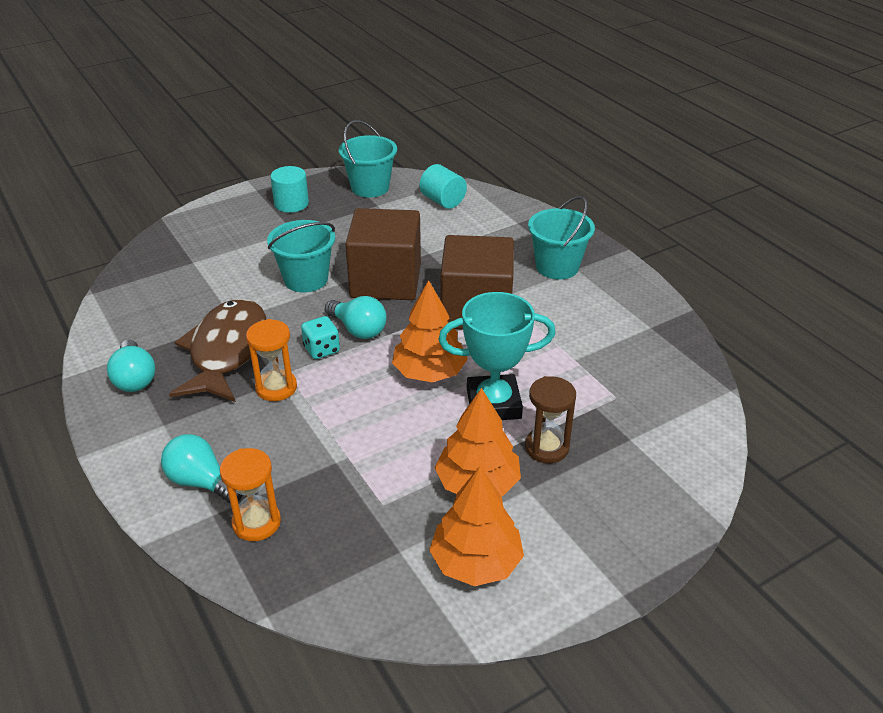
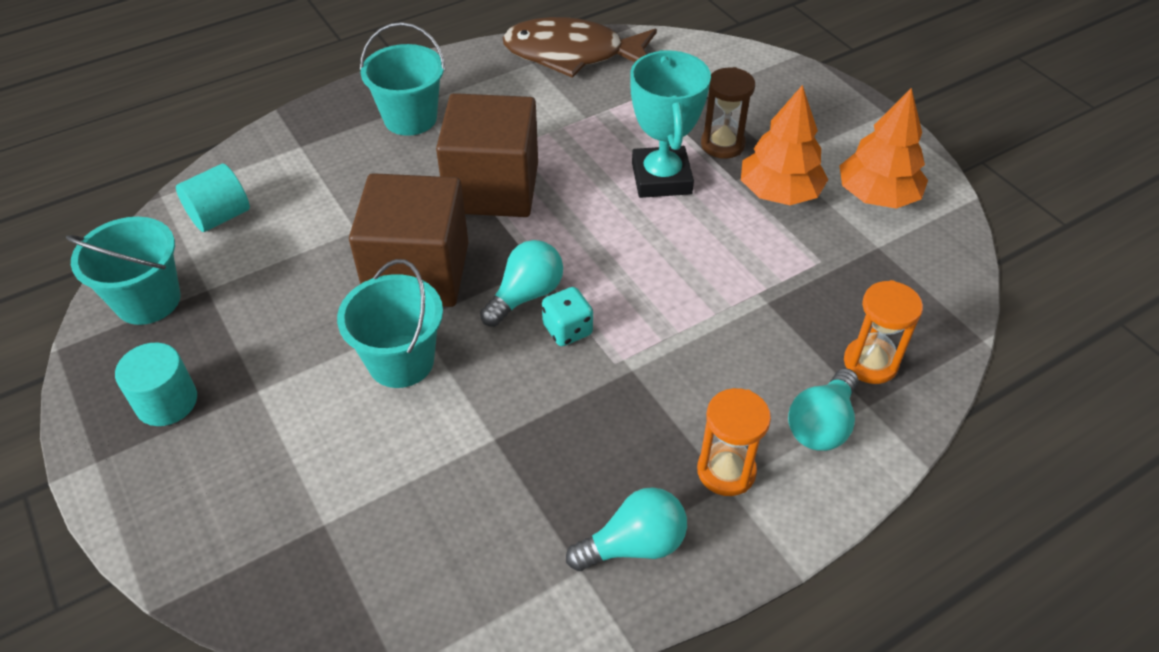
camera: 90 degrees left, 10 degrees up
brown fish [169,298,266,402] -> brown fish moved to [503,17,657,78]
orange hourglass [246,319,297,401] -> orange hourglass moved to [697,388,771,496]
orange tree [392,280,468,382] -> none

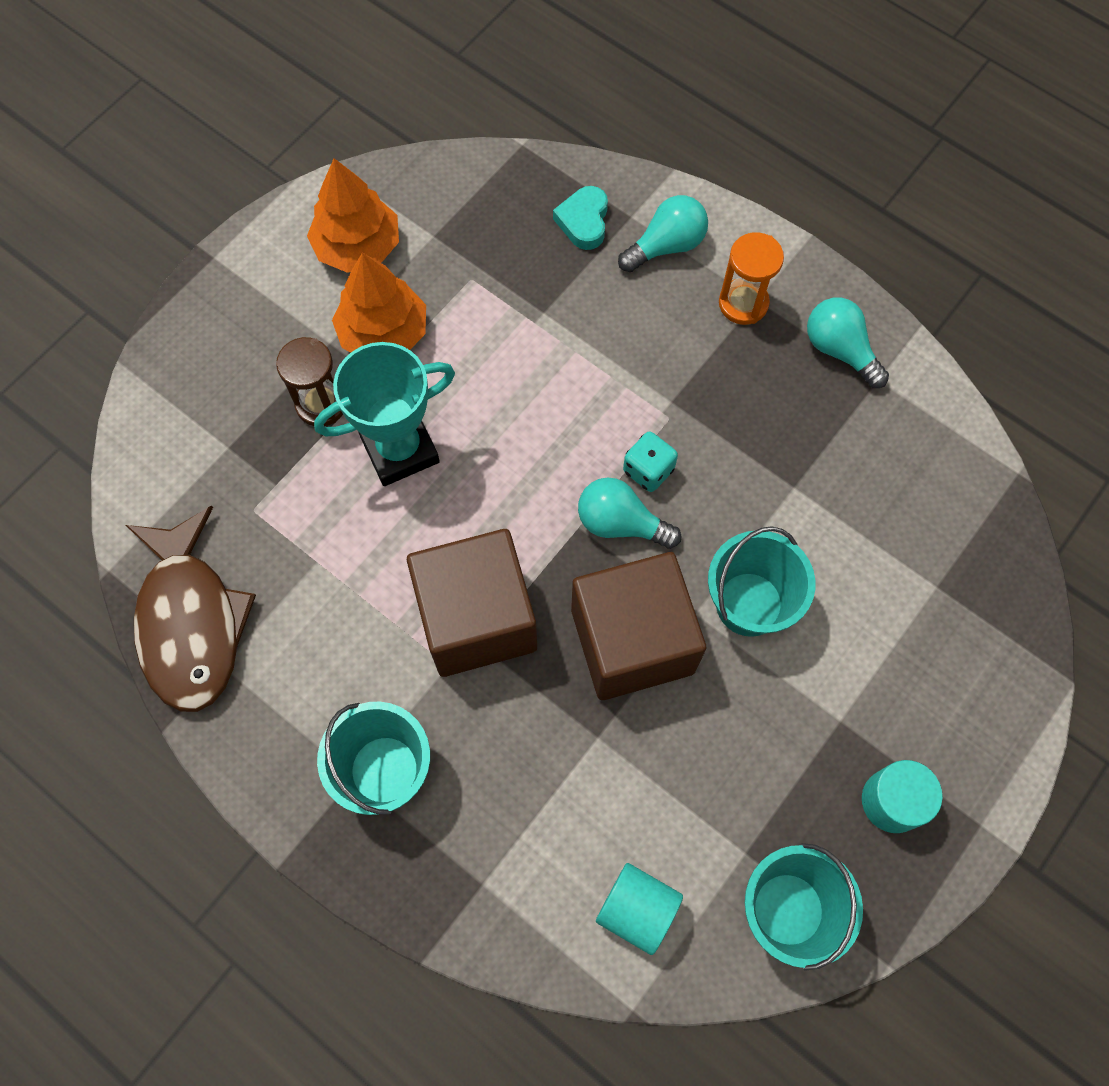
camera: 110 degrees left, 20 degrees up
turquoise light bulb [788,368,858,451] -> turquoise light bulb turned 45 degrees counterclockwise [618,195,708,272]
orange hourglass [844,280,923,384] -> turquoise heart [553,186,608,250]

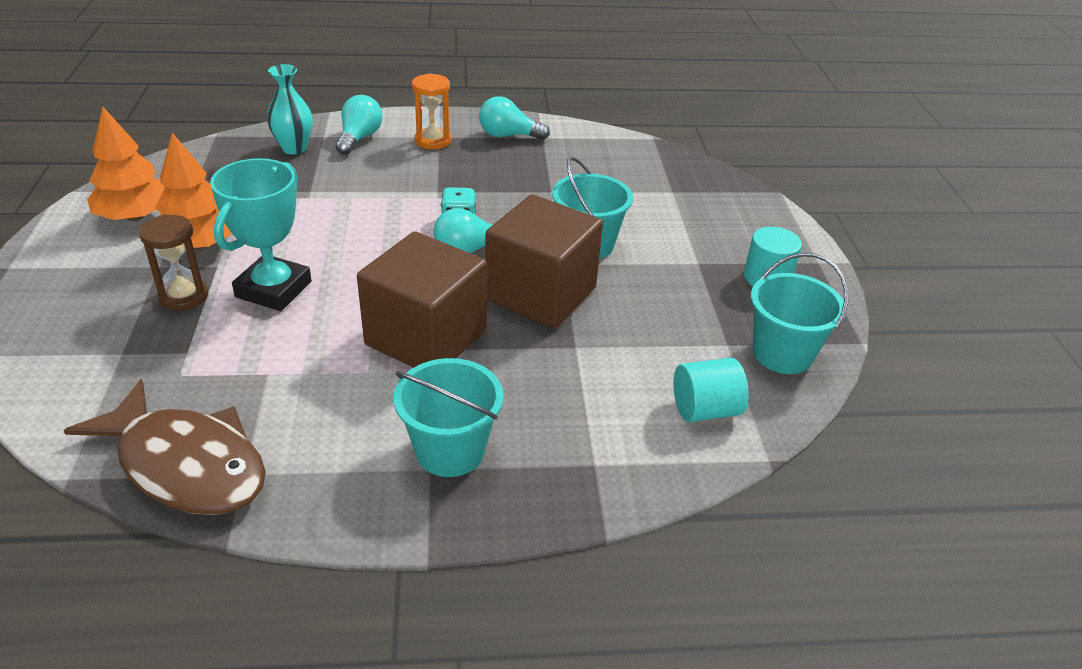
camera: 45 degrees left, 30 degrees down
turquoise heart [553,186,608,250] -> turquoise vase [267,64,313,154]

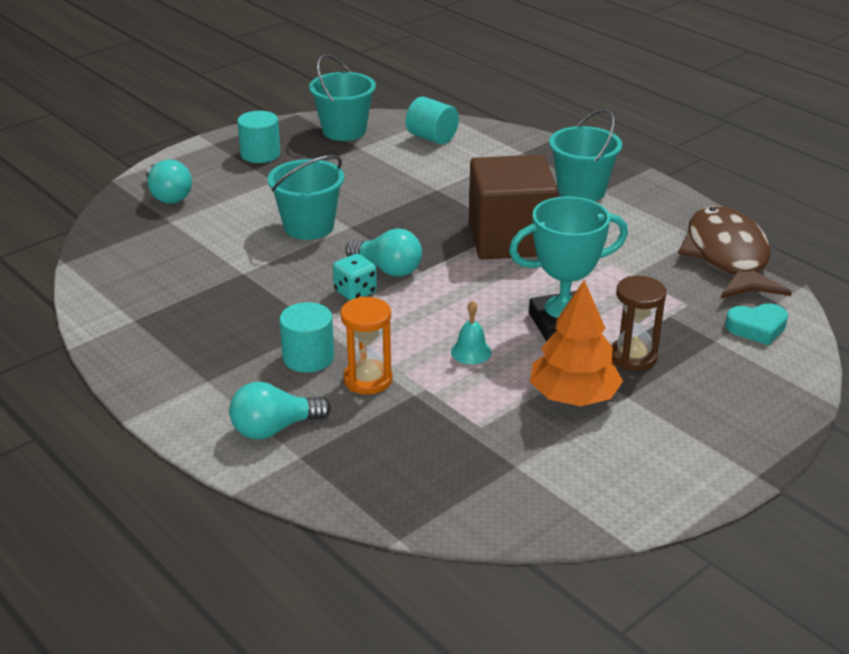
camera: 125 degrees left, 5 degrees down
orange tree [87,107,165,221] -> none
turquoise vase [267,64,313,154] -> none
orange hourglass [412,73,451,149] -> orange hourglass moved to [340,297,393,394]
turquoise light bulb [479,96,550,140] -> turquoise light bulb moved to [146,159,192,204]
brown cube [485,194,603,328] -> none
none -> turquoise cylinder [279,302,334,373]
none -> turquoise bell [451,300,492,364]
none -> turquoise heart [725,303,788,345]

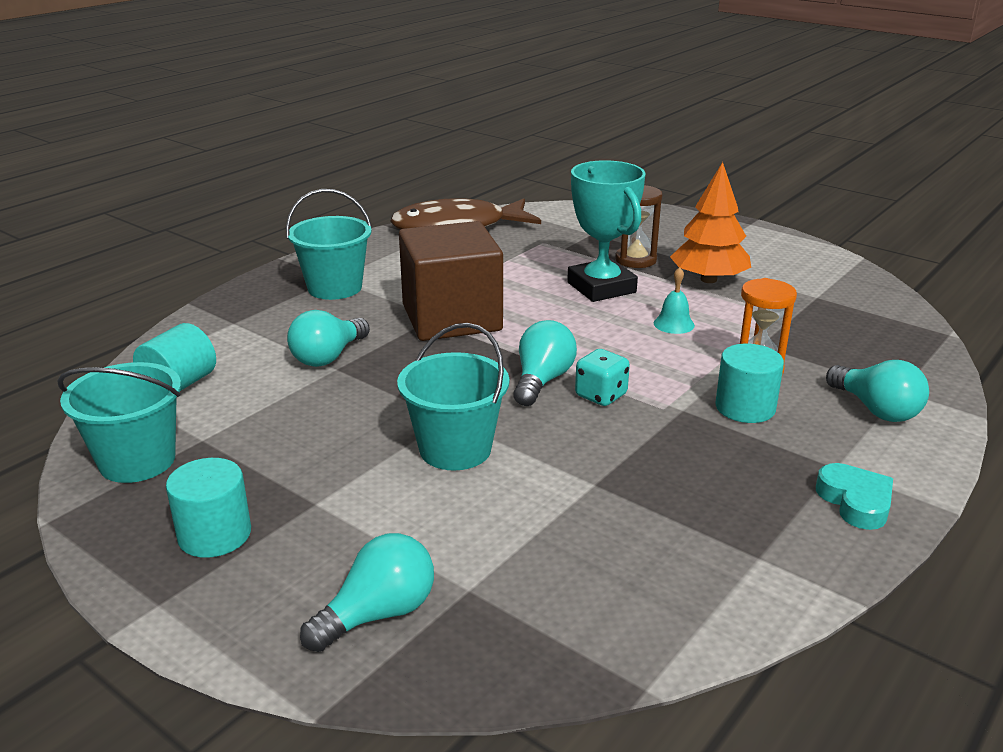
camera: 100 degrees left, 5 degrees down
turquoise heart [725,303,788,345] -> turquoise heart moved to [816,463,893,530]
none -> turquoise light bulb [287,310,370,367]

